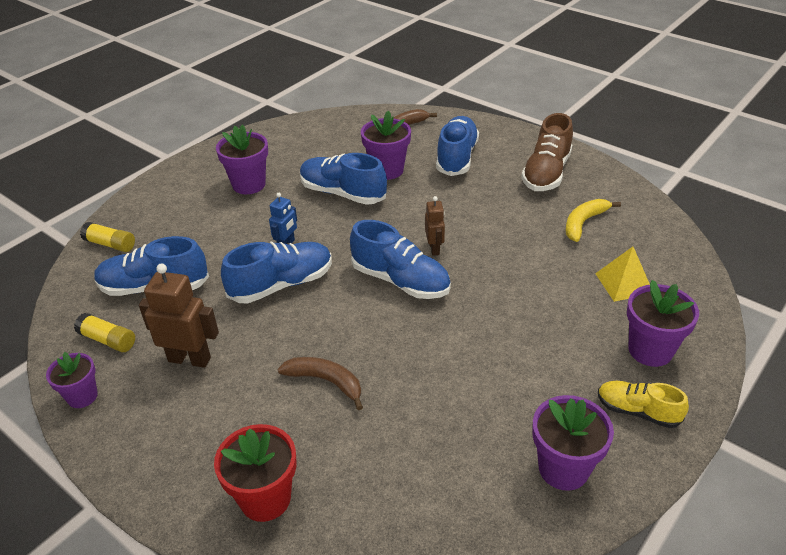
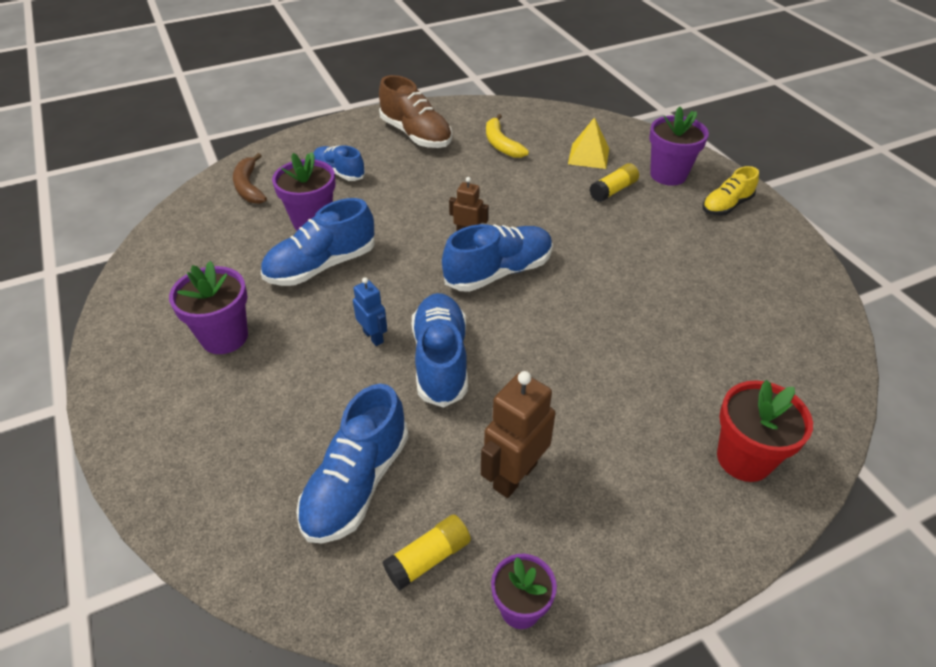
camera: 65 degrees left, 5 degrees up
yellow glue stick [80,222,135,252] -> yellow glue stick moved to [589,163,639,202]
brown banana [278,357,363,410] -> none
blue shoe [436,116,479,176] -> blue shoe [313,145,365,181], size x0.63
purple flower pot [532,395,614,491] -> none

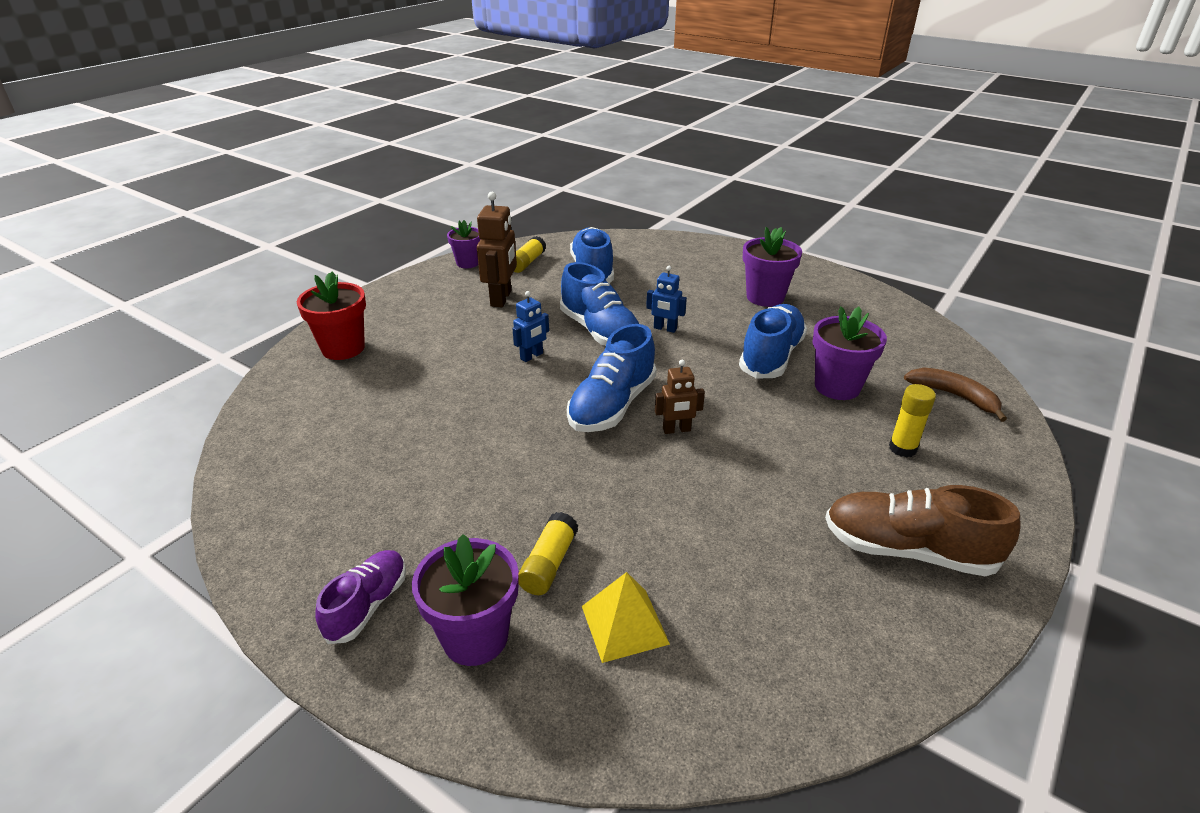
camera: 150 degrees right, 10 degrees down
blue shoe [313,145,365,181] -> yellow glue stick [889,384,936,458]
yellow banana [486,114,529,158] -> none
yellow shoe [702,166,759,216] -> purple shoe [315,550,406,644]
none -> blue robot [512,291,549,362]

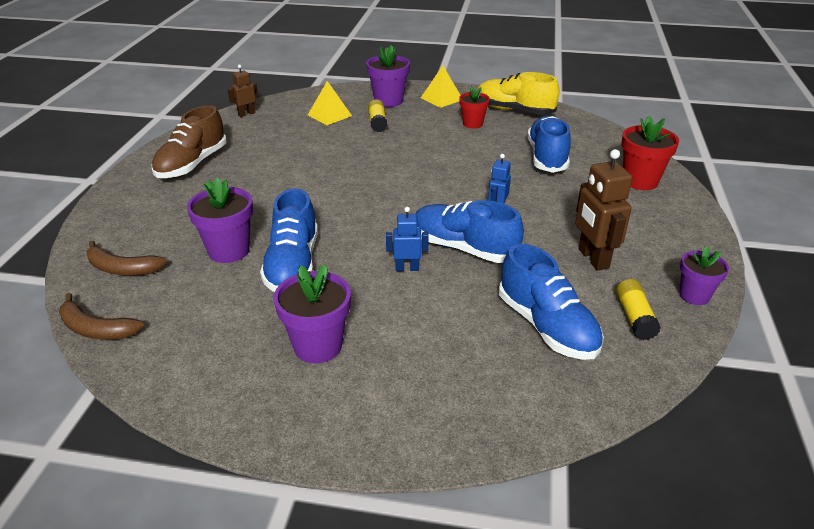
camera: 155 degrees right, 0 degrees up
purple shoe [315,550,406,644] -> yellow pyramid [421,66,460,108]
blue shoe [567,324,657,432] -> blue shoe moved to [527,116,571,173]
brown robot [655,360,705,434] -> brown robot moved to [228,64,258,117]
brown shoe [825,485,1020,576] -> brown shoe turned 120 degrees clockwise [152,105,227,178]
yellow glue stick [889,384,936,458] -> none
none -> brown banana [59,293,144,340]
none -> red flower pot [459,86,490,128]
none -> yellow shoe [477,72,560,115]

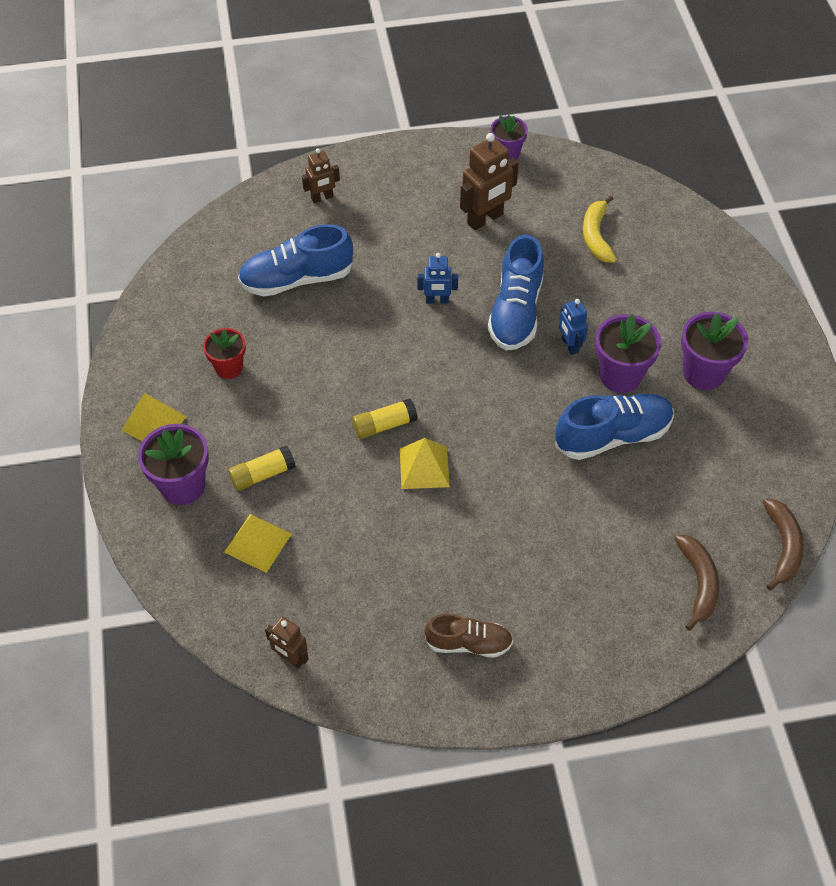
camera: 110 degrees left, 20 degrees up
brown shoe [152,105,227,178] -> brown shoe [425,613,513,658], size x0.63
purple flower pot [187,178,253,263] -> purple flower pot moved to [595,314,662,393]
yellow shoe [477,72,560,115] -> none
blue shoe [499,244,604,360] -> yellow banana [583,195,617,262]
yellow glue stick [616,279,661,340] -> yellow glue stick moved to [352,398,418,439]
red flower pot [621,116,679,190] -> brown robot [302,148,340,203]
none -> yellow pyramid [400,438,450,489]

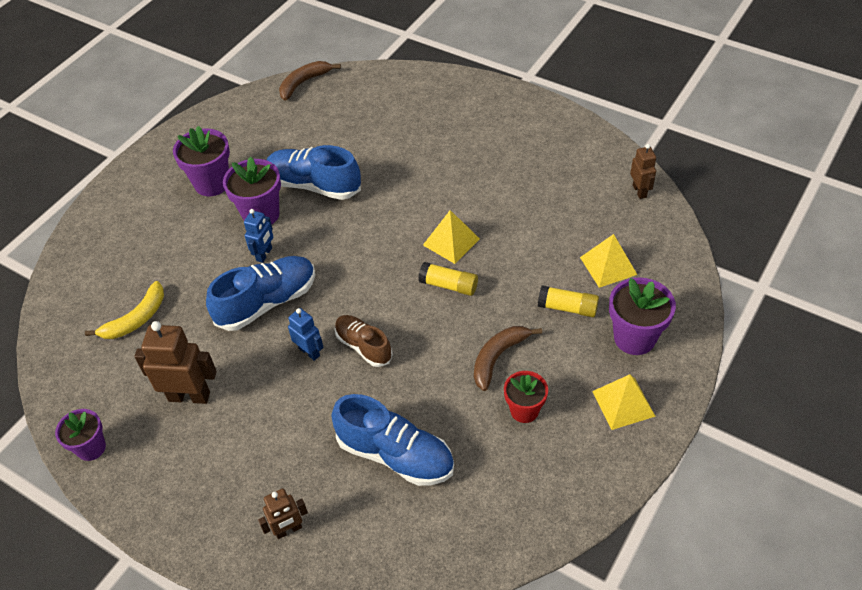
camera: 135 degrees left, 5 degrees down
brown robot [302,148,340,203] -> brown robot turned 135 degrees clockwise [258,489,308,539]
brown shoe [425,613,513,658] -> brown shoe moved to [335,315,393,367]
brown banana [674,535,719,631] -> brown banana moved to [474,326,542,391]

